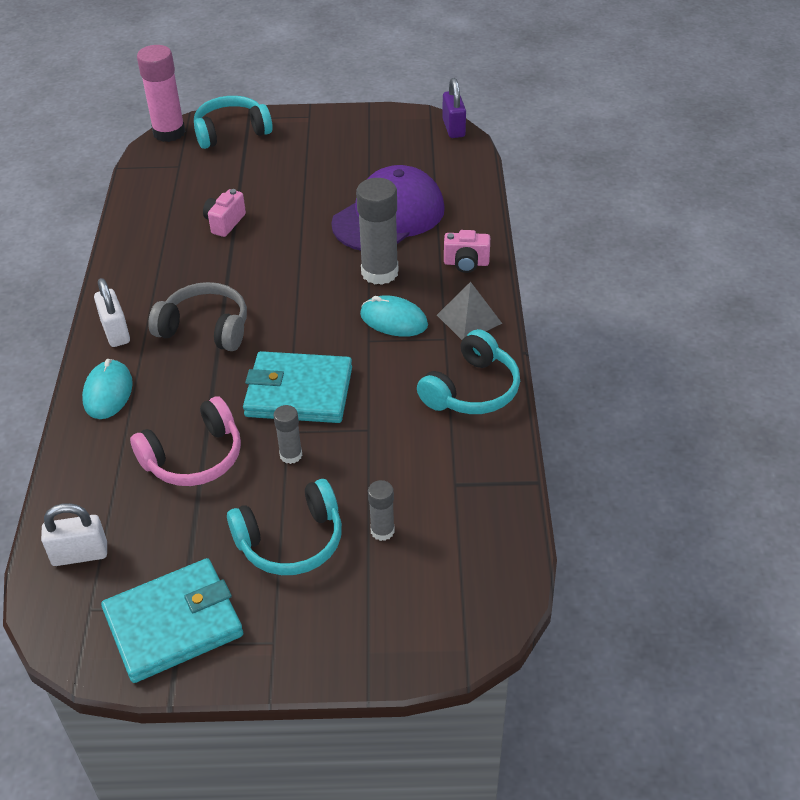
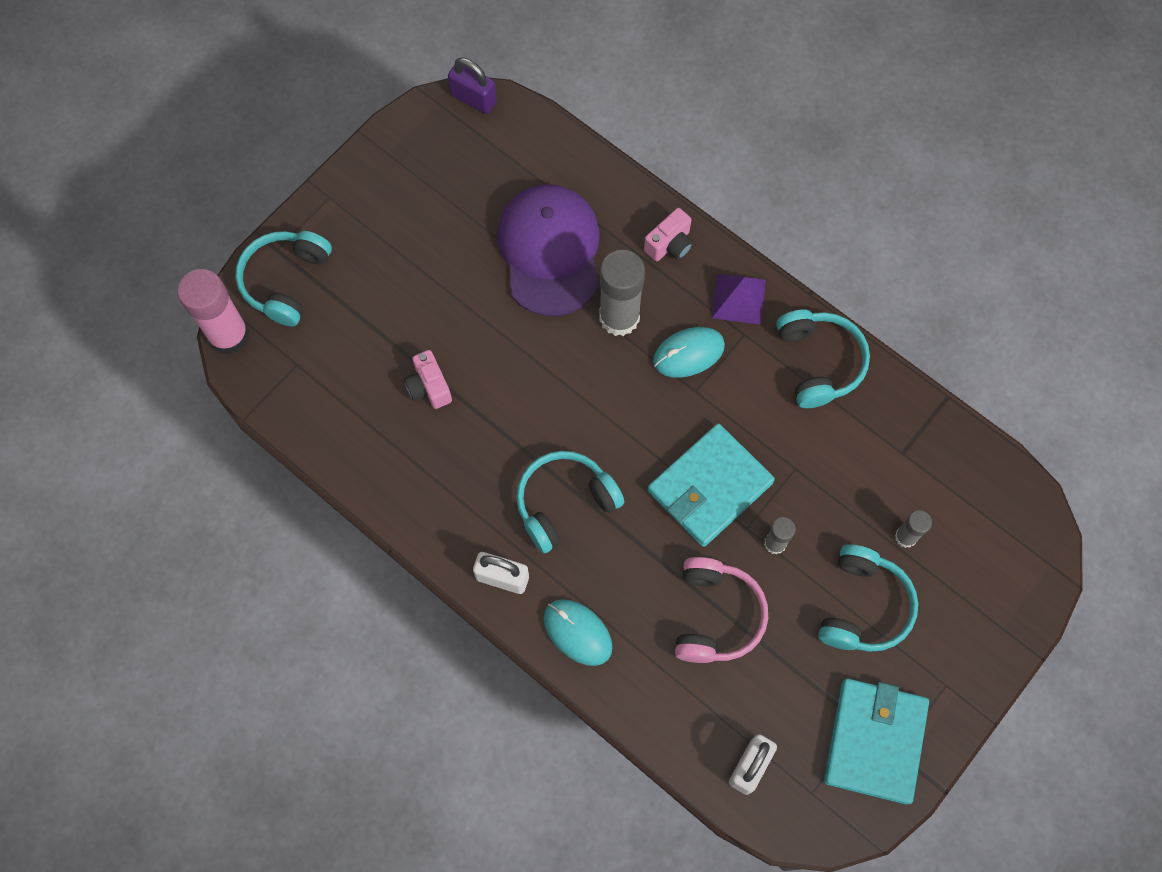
camera: 50 degrees left, 25 degrees up
grey headphones [148,282,247,351] -> turquoise headphones [516,451,624,554]
grey pyramid [437,282,502,340] -> purple pyramid [712,274,766,325]

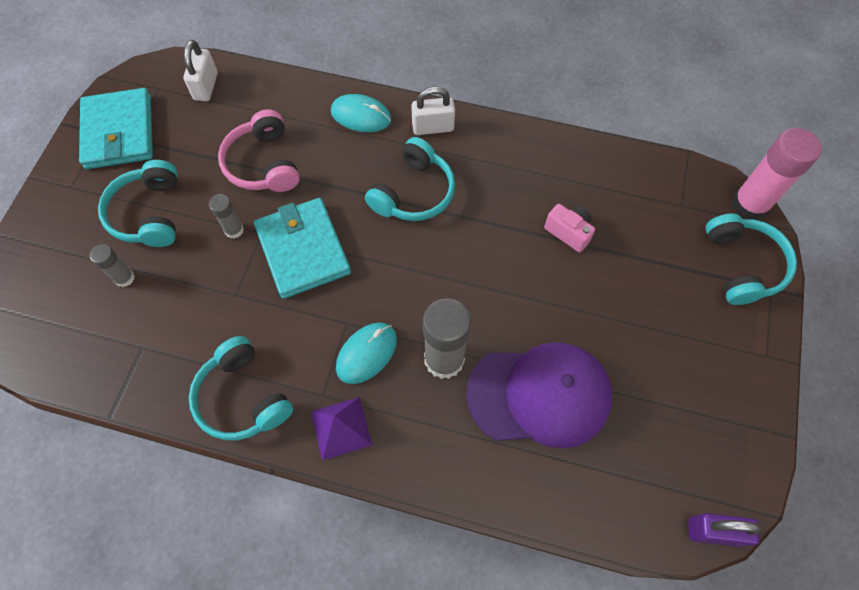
camera: 155 degrees right, 5 degrees down
purple cap [497,184,599,316] -> purple cap turned 60 degrees counterclockwise [466,342,612,448]
pink camera [644,208,693,261] -> none
turquoise wallet [648,423,775,547] -> turquoise wallet turned 45 degrees counterclockwise [254,198,351,299]

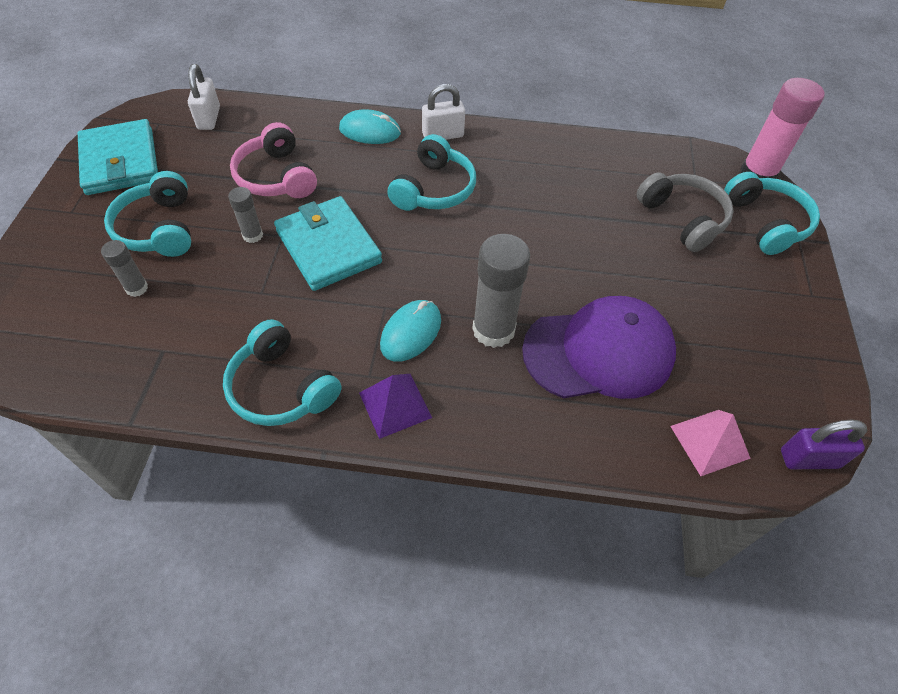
camera: 10 degrees left, 10 degrees down
pink camera [544,204,595,252] -> none
none -> grey headphones [637,172,734,252]
none -> pink pyramid [670,410,751,476]

